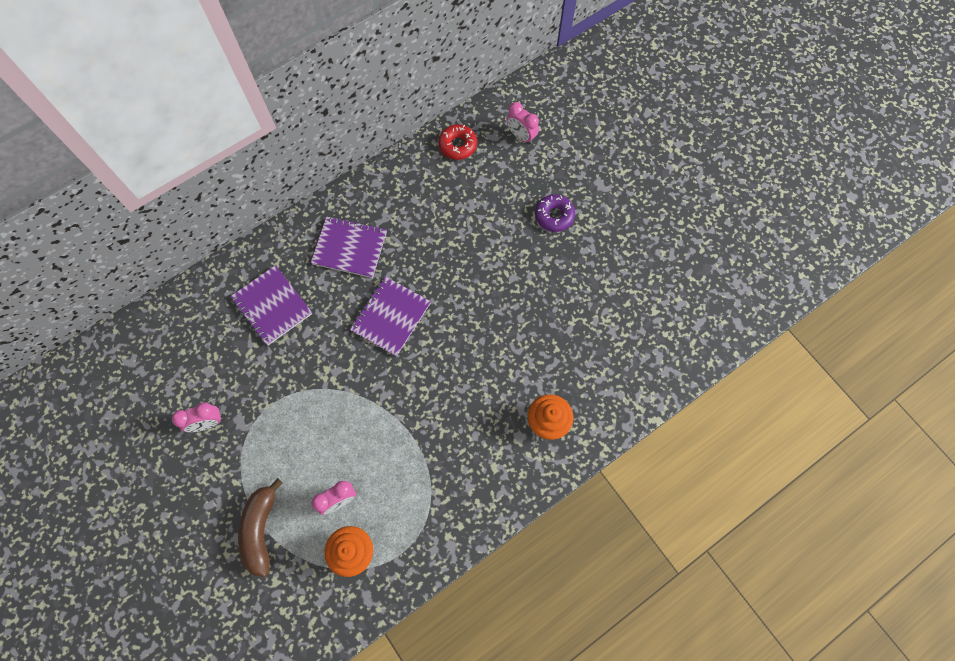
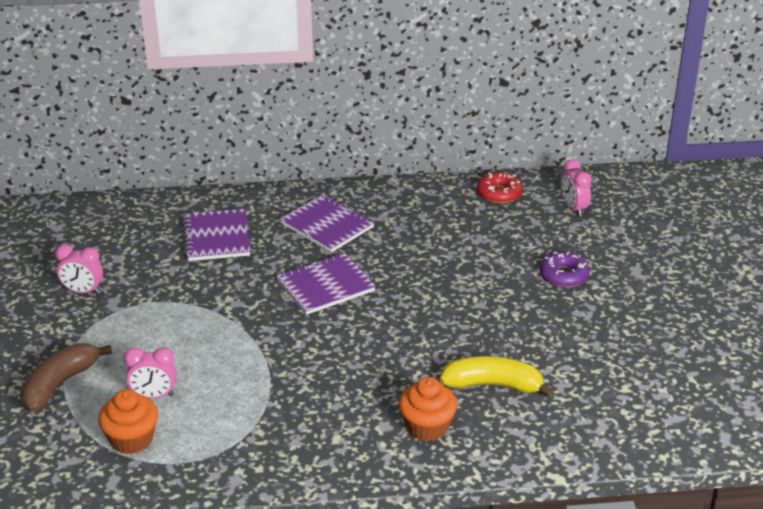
camera: 30 degrees right, 35 degrees down
none -> yellow banana [440,356,554,397]

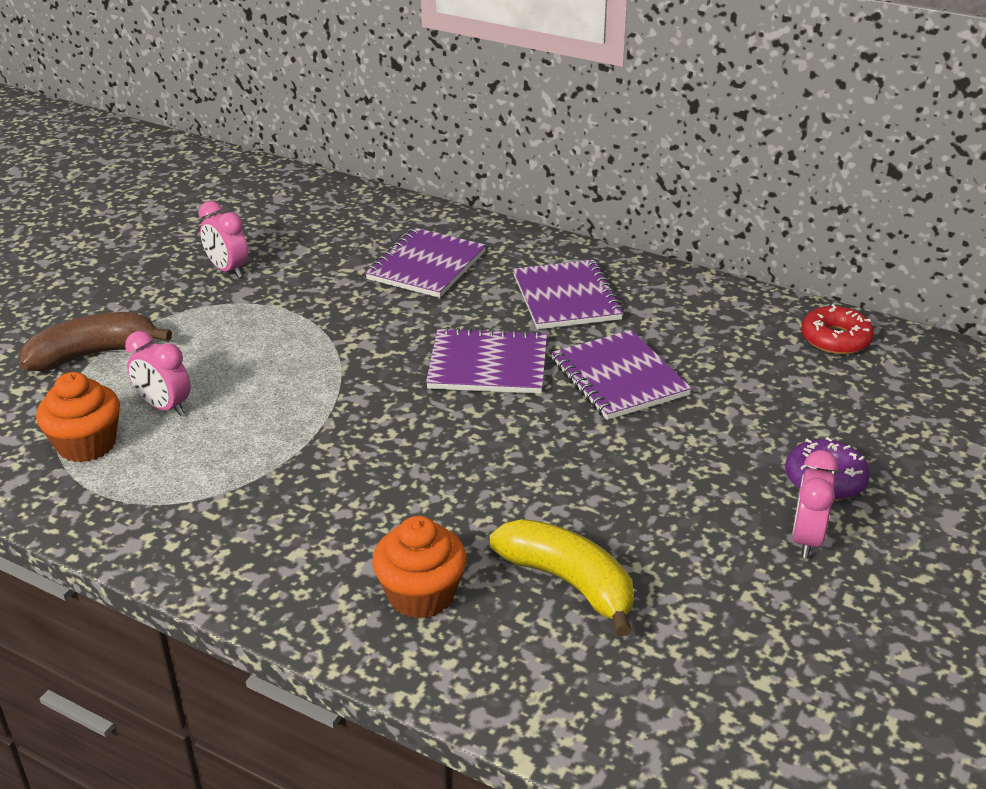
camera: 35 degrees right, 0 degrees up
pink clock [561,159,592,217] -> pink clock moved to [792,450,838,558]
none -> purple notebook [551,330,692,420]

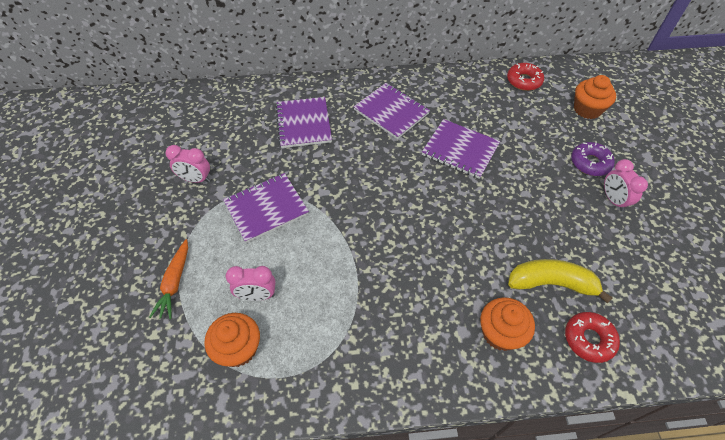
camera: 35 degrees left, 20 degrees up
brown banana [20,312,172,371] -> orange carrot [149,239,188,319]
purple notebook [426,327,547,394] -> purple notebook moved to [223,173,309,243]
none -> red donut [565,312,620,363]
none -> orange cupcake [574,75,616,119]

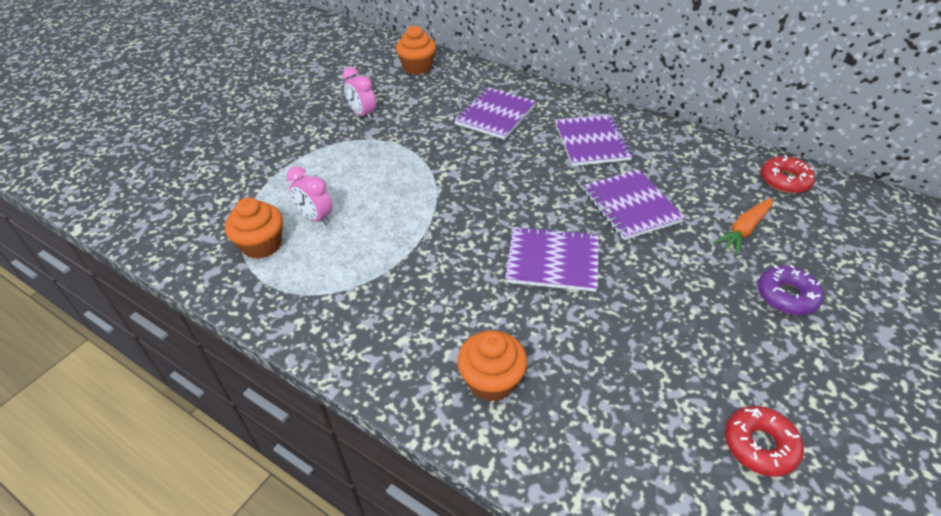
camera: 40 degrees right, 10 degrees down
orange carrot [149,239,188,319] -> orange carrot moved to [714,198,773,255]
purple notebook [223,173,309,243] -> purple notebook moved to [505,226,599,292]
yellow banana [508,259,613,303] -> none
red donut [565,312,620,363] -> red donut moved to [725,406,804,477]
orange cupcake [574,75,616,119] -> orange cupcake moved to [396,26,436,75]
pink clock [604,159,648,212] -> none

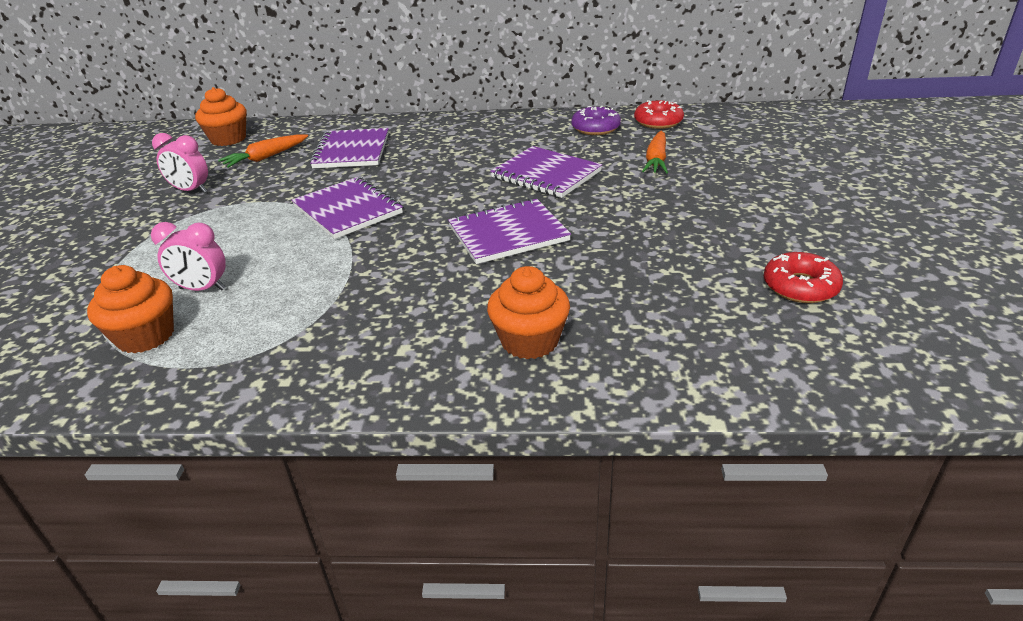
camera: 30 degrees left, 10 degrees down
purple notebook [555,114,633,166] -> purple notebook moved to [292,177,403,239]
purple donut [758,265,824,315] -> purple donut moved to [571,106,621,135]
none -> orange carrot [218,134,308,168]

